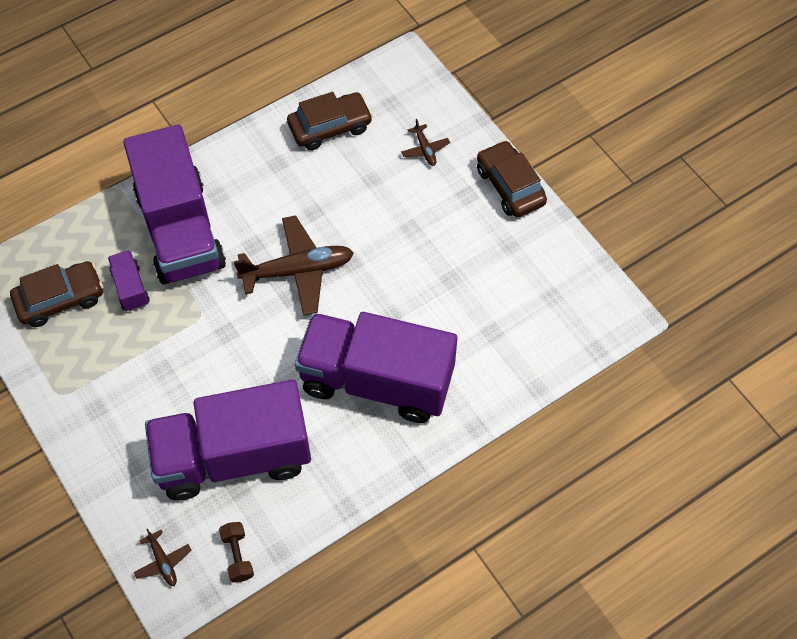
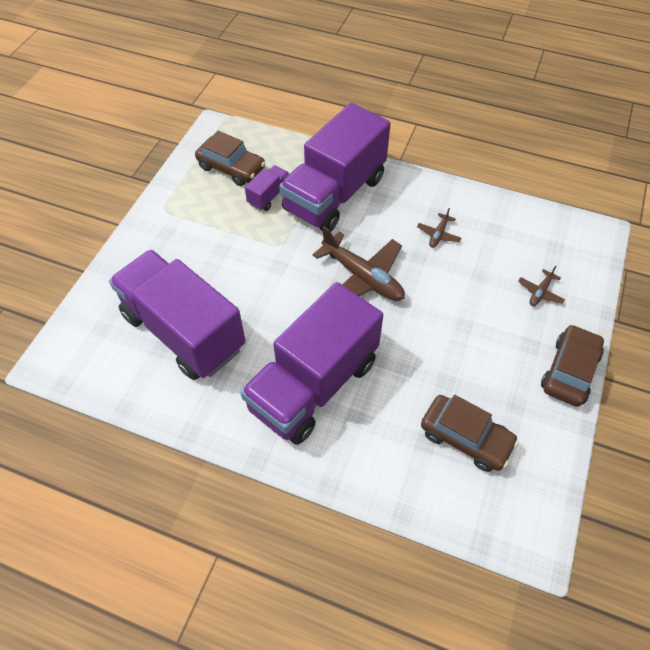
camera: 55 degrees right, 5 degrees down
brown plane [134,529,192,586] -> brown plane moved to [417,208,461,248]
brown dumbbell [219,522,254,582] -> none
brown car [287,92,373,150] -> brown car moved to [421,395,519,472]
purple truck [295,312,457,423] -> purple truck turned 120 degrees counterclockwise [240,282,383,445]

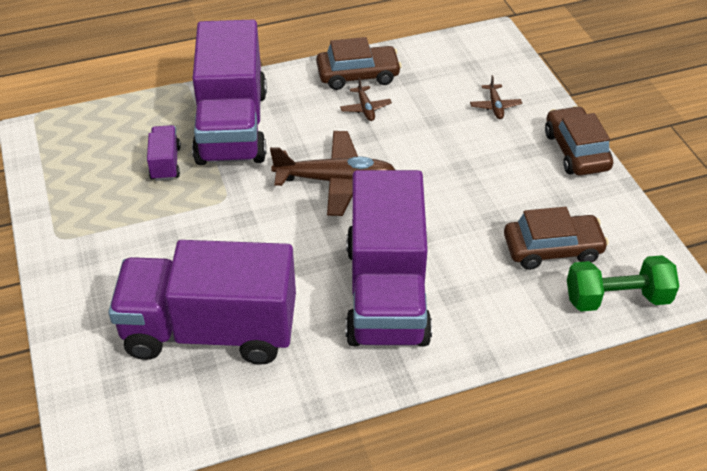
camera: 40 degrees left, 10 degrees down
brown car [195,131,266,186] -> brown car moved to [316,37,402,90]
none -> green dumbbell [567,255,679,312]

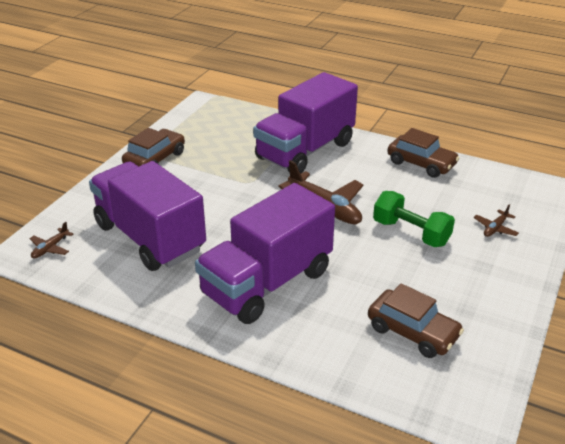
camera: 45 degrees right, 10 degrees down
purple truck [147,125,181,181] -> none
brown plane [340,78,392,121] -> brown plane moved to [29,222,73,258]
brown car [545,106,613,176] -> brown car moved to [122,128,185,166]
green dumbbell [567,255,679,312] -> green dumbbell moved to [373,191,455,247]

